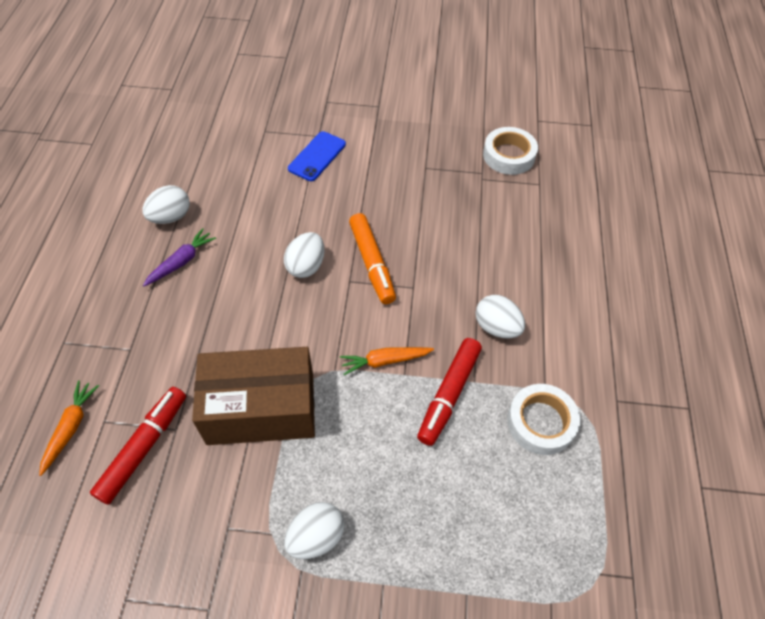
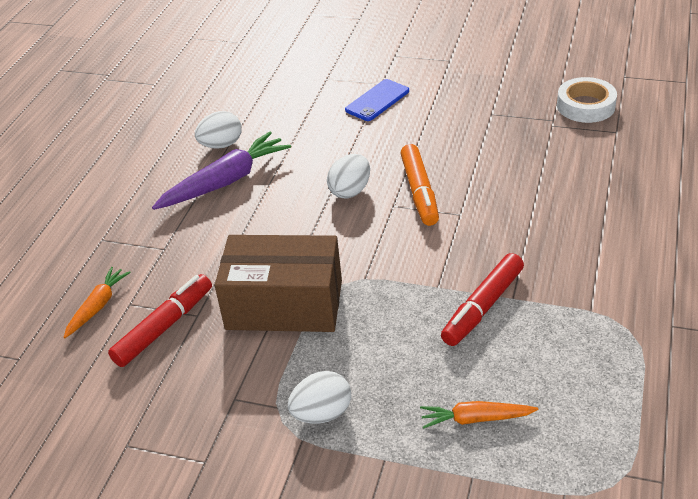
camera: 15 degrees right, 15 degrees down
purple carrot [143,228,216,286] -> purple carrot [152,132,291,210], size x1.77
orange carrot [340,347,434,375] -> orange carrot moved to [420,401,538,429]
white egg [476,295,525,339] -> none
white tape [507,384,580,455] -> none

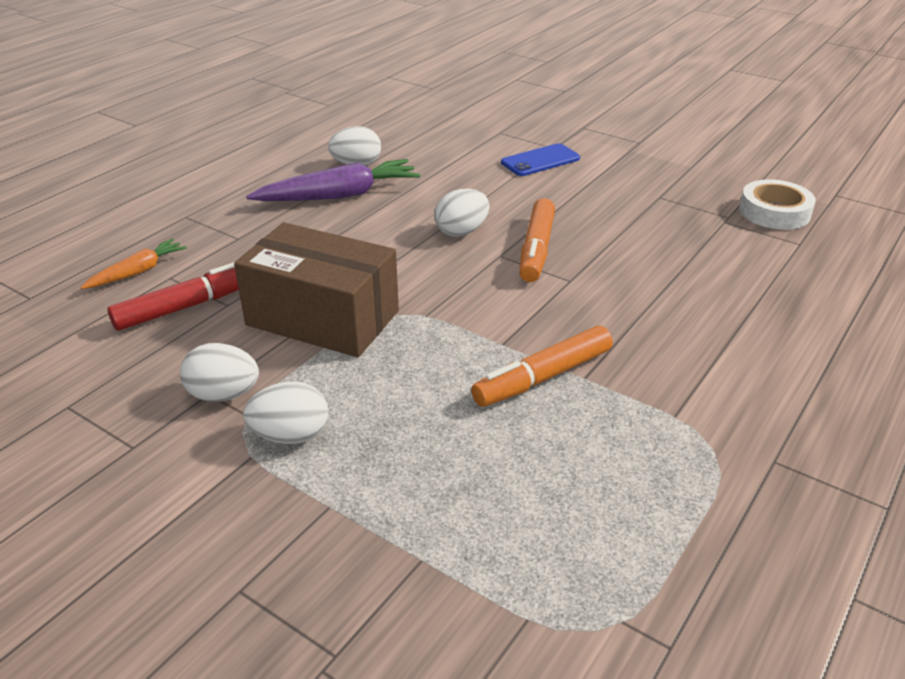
camera: 15 degrees right, 5 degrees down
orange carrot [420,401,538,429] -> none
red marker [441,253,524,346] -> orange marker [471,326,613,407]
none -> white egg [180,343,259,402]

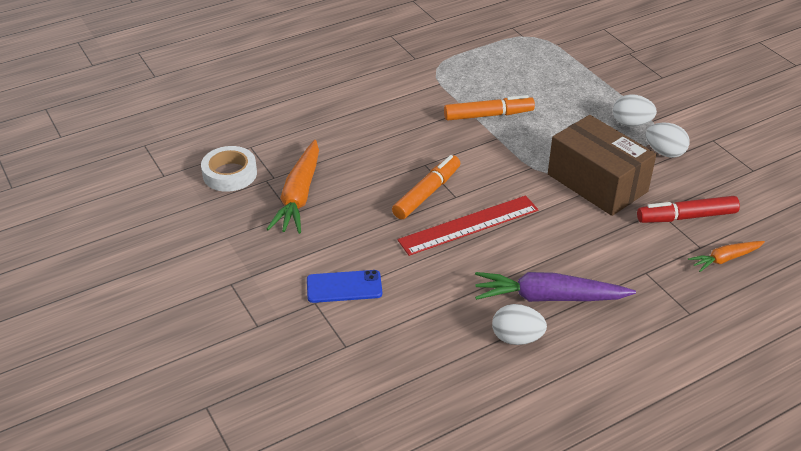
camera: 155 degrees left, 5 degrees up
white egg [434,189,490,237] -> red ruler [398,195,538,256]
none -> orange carrot [267,140,319,234]

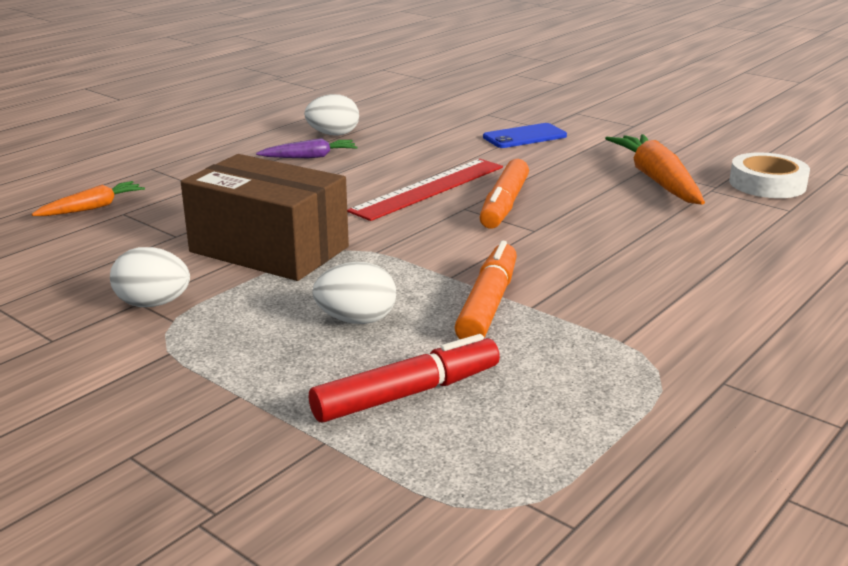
camera: 160 degrees right, 15 degrees down
orange marker [444,95,535,120] -> orange marker turned 135 degrees clockwise [454,241,517,339]
purple carrot [475,272,636,302] -> purple carrot [256,138,358,158], size x0.56
white egg [613,94,657,127] -> white egg moved to [312,262,396,324]
red marker [637,196,740,223] -> red marker moved to [309,334,500,422]

